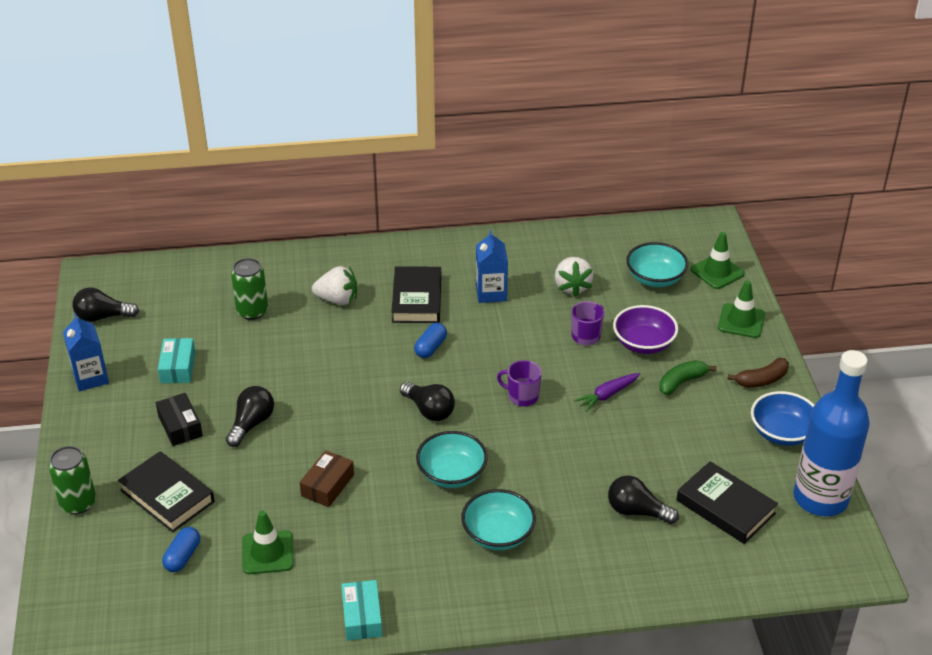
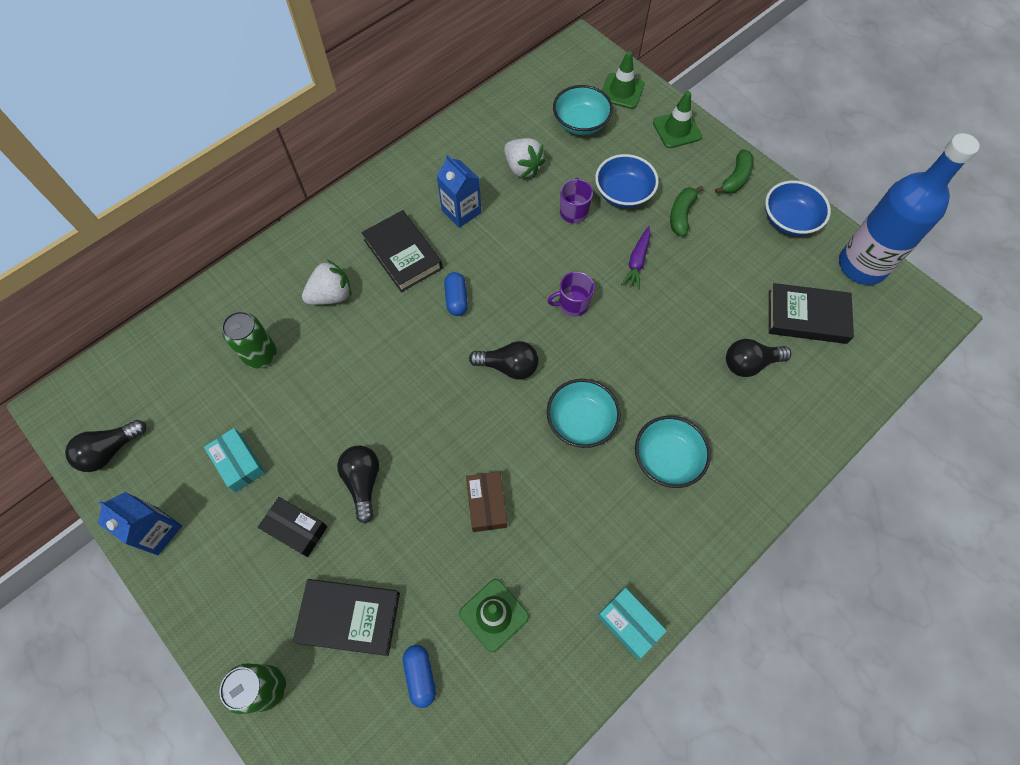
camera: 35 degrees left, 25 degrees up
purple bowl [613,305,678,354] -> blue bowl [595,154,659,208]
brown banana [727,358,789,388] -> green banana [715,149,754,194]

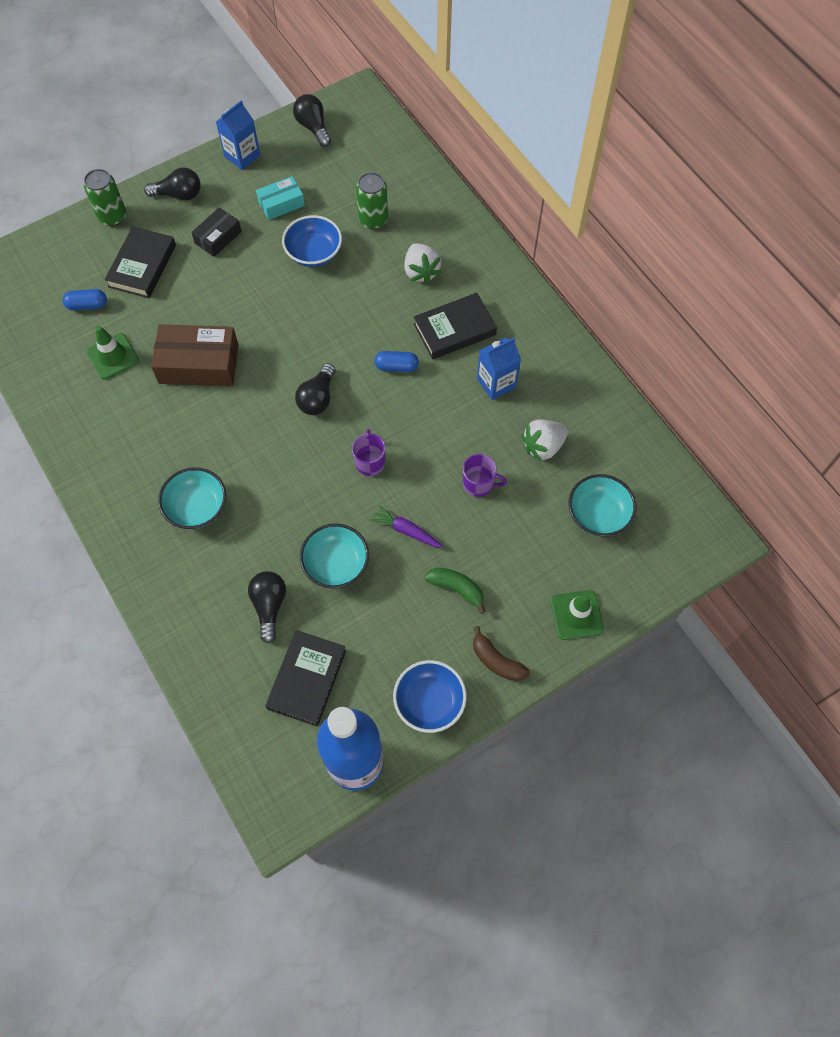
camera: 100 degrees right, 0 degrees up
black light bulb [337,446,379,524] -> black light bulb moved to [144,167,201,201]
brown box [466,472,507,532] -> brown box [151,324,239,386], size x1.74
turquoise bowl [547,379,621,448] -> turquoise bowl moved to [300,524,369,588]
blue bowl [595,154,659,208] -> blue bowl moved to [282,215,342,267]
turquoise box [597,588,667,659] -> none
green traffic cone [602,51,645,109] -> none
green banana [715,149,754,194] -> brown banana [473,626,530,681]

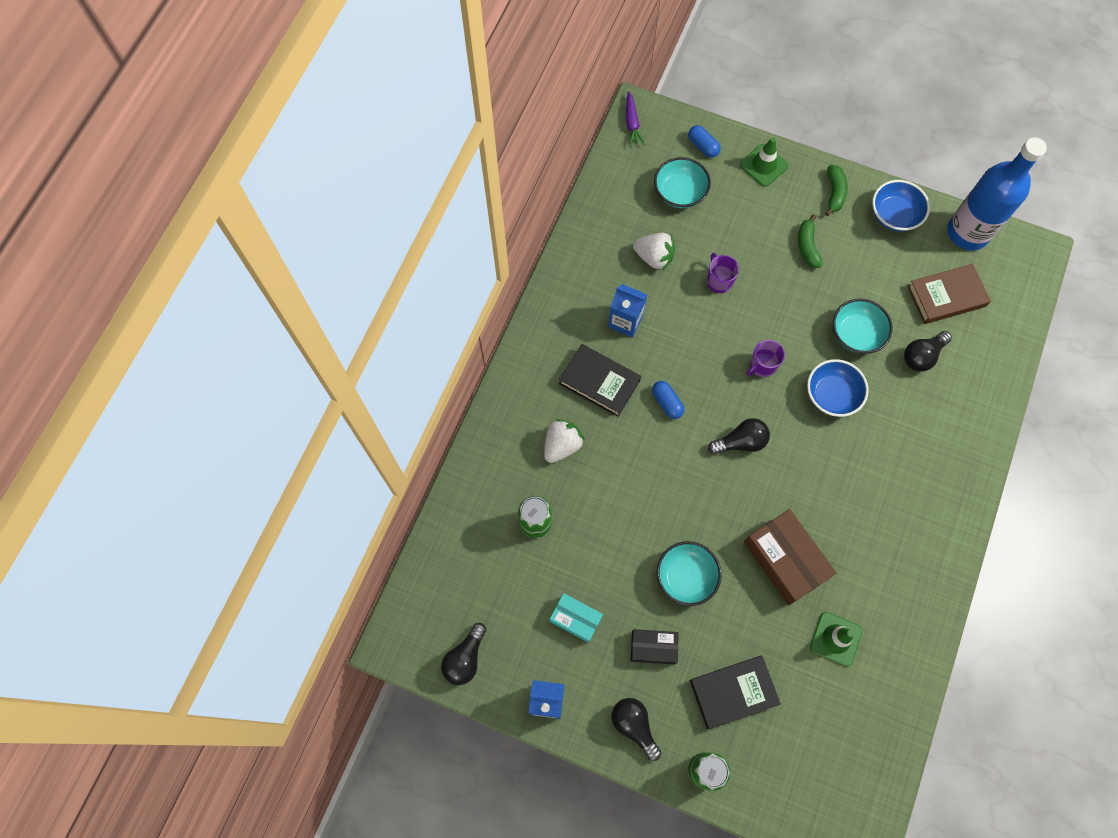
camera: 125 degrees left, 5 degrees up
blue capsule [63,289,107,311] -> blue capsule moved to [688,125,720,158]
turquoise bowl [158,467,226,529] -> turquoise bowl moved to [657,541,722,606]
black book [265,630,346,727] -> brown book [907,264,991,324]
blue bowl [282,215,342,267] -> blue bowl moved to [807,359,869,417]
purple carrot [370,505,443,548] -> purple carrot moved to [626,91,645,147]
brown banana [473,626,530,681] -> green banana [825,165,848,216]

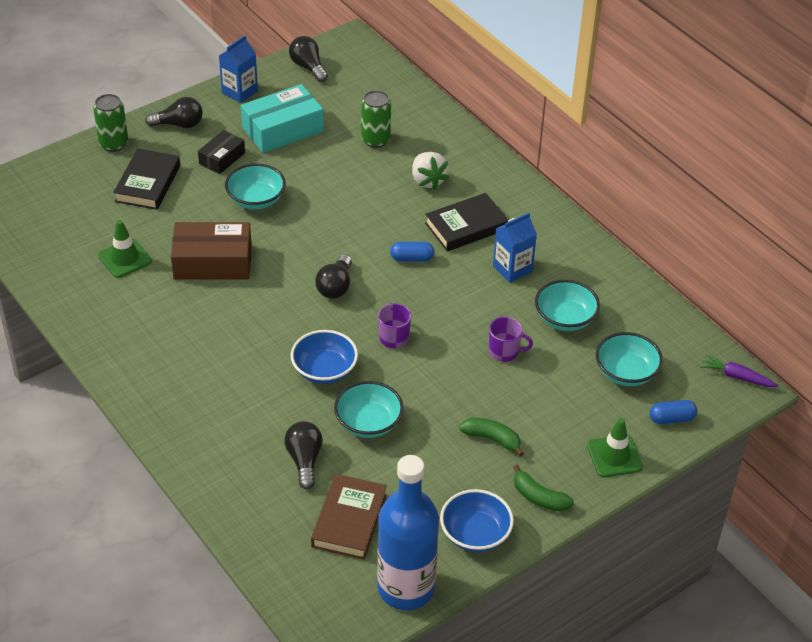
camera: 120 degrees right, 25 degrees down
turquoise box [550,593,603,643] -> turquoise box [241,84,324,153], size x1.74
white strawberry [633,233,675,270] -> turquoise bowl [535,280,600,331]

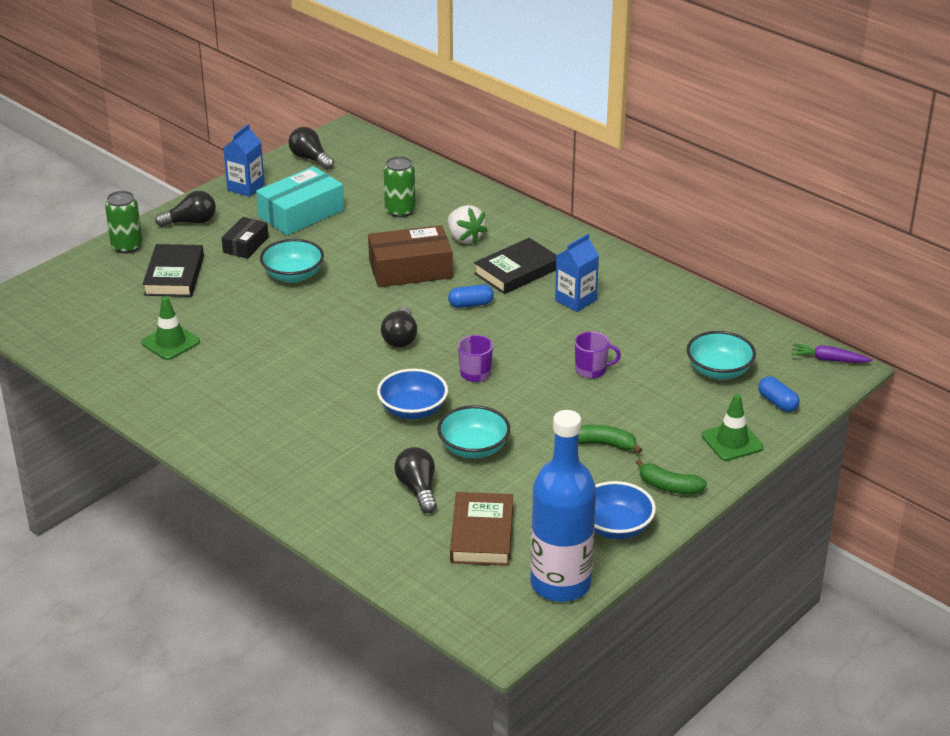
camera: 10 degrees left, 10 degrees down
brown box [171,222,252,280] -> brown box moved to [368,225,453,287]
turquoise bowl [535,280,600,331] -> none
blue capsule [649,400,697,424] -> blue capsule turned 75 degrees clockwise [758,376,800,412]

